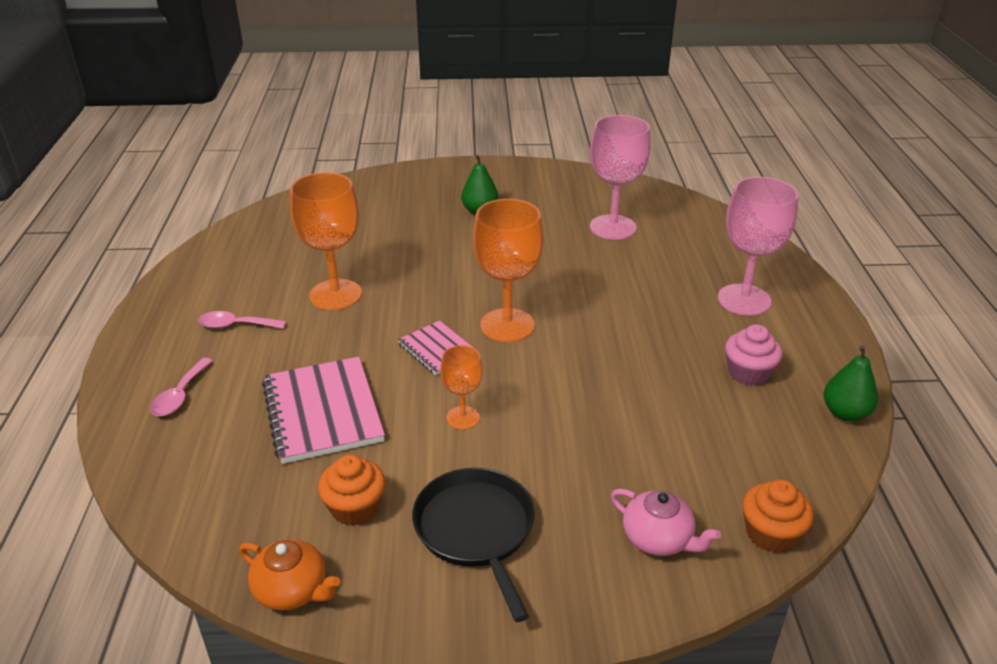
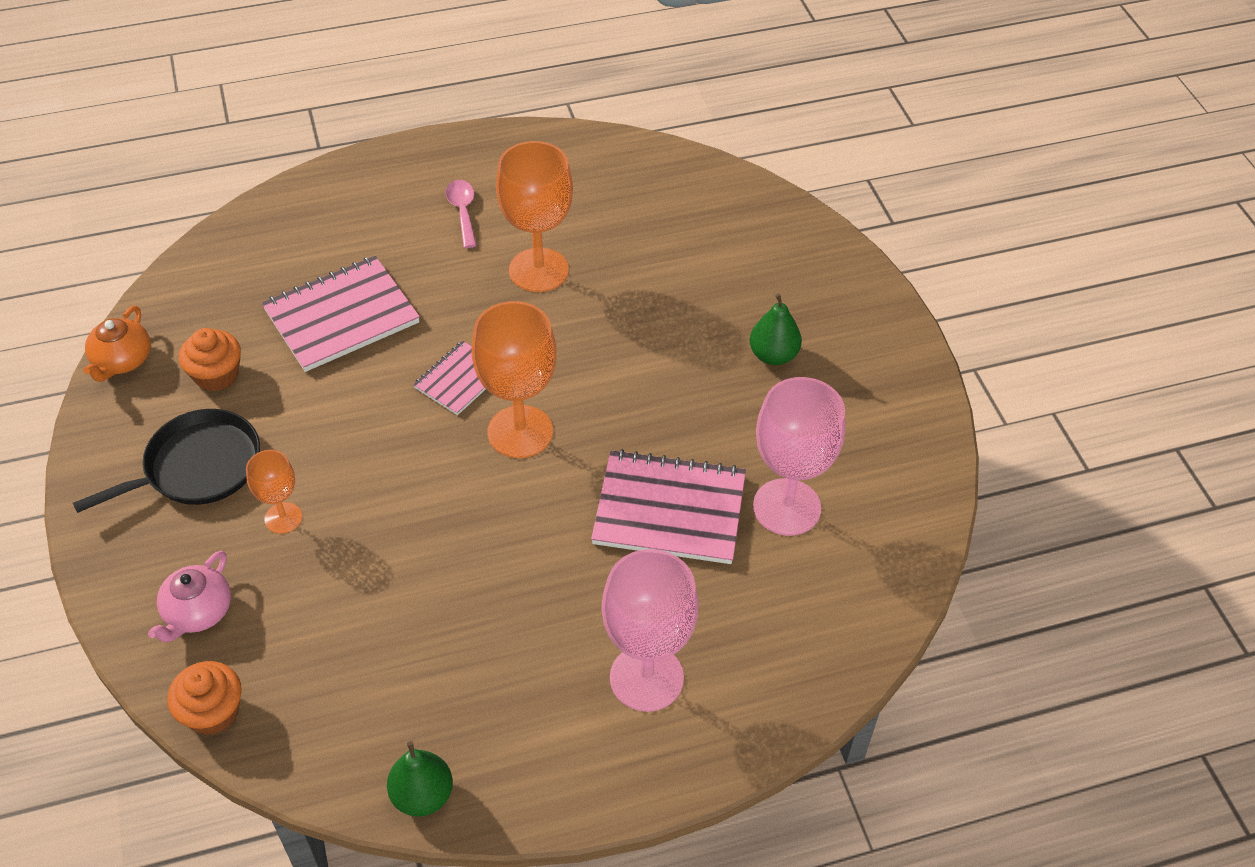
camera: 75 degrees right, 15 degrees up
pink spoon [150,358,213,416] -> none
orange goblet [440,345,483,430] -> orange goblet moved to [246,450,302,534]
pink cupcake [725,324,783,386] -> none
none -> pink notebook [591,449,746,564]

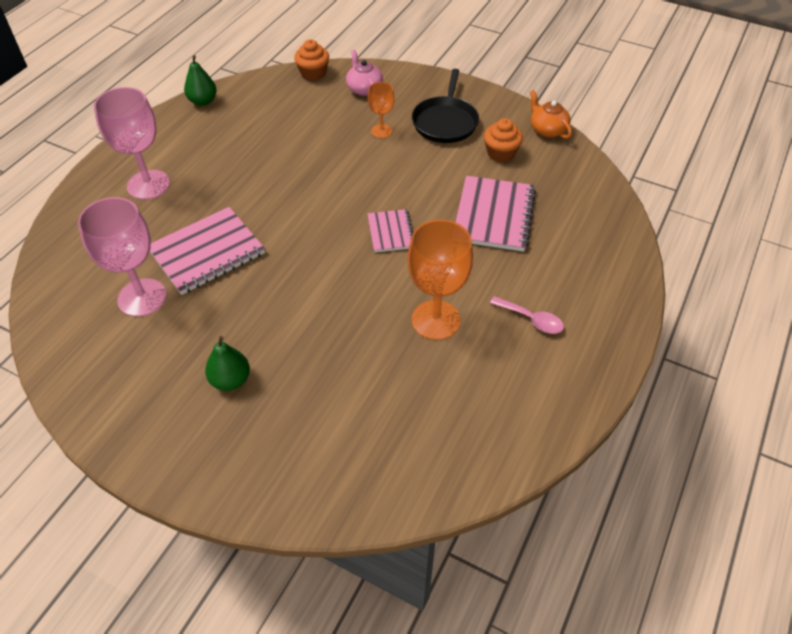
camera: 135 degrees right, 0 degrees up
orange goblet [472,301,557,458] -> none

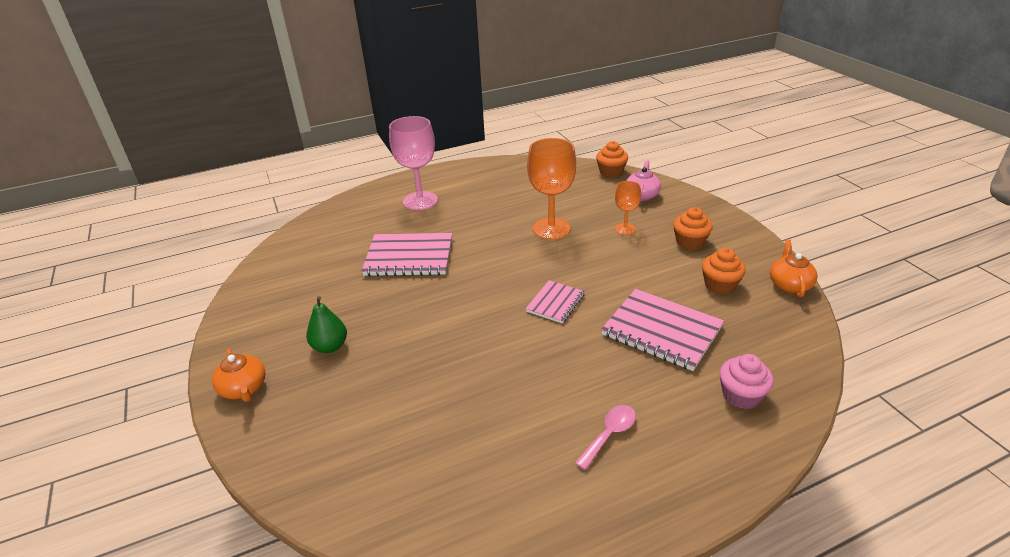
camera: 40 degrees right, 15 degrees down
pink goblet [78,197,167,317] -> none
green pear [184,55,217,106] -> none
orange goblet [407,219,473,340] -> orange goblet moved to [527,138,576,239]
black pan [412,69,479,143] -> orange cupcake [673,207,713,250]
pink notebook [456,176,536,252] -> pink notebook turned 75 degrees clockwise [601,289,724,371]
pink spoon [490,296,564,334] -> pink spoon turned 120 degrees counterclockwise [575,405,636,470]
none -> orange teapot [212,348,266,402]
none -> pink cupcake [720,354,774,409]

